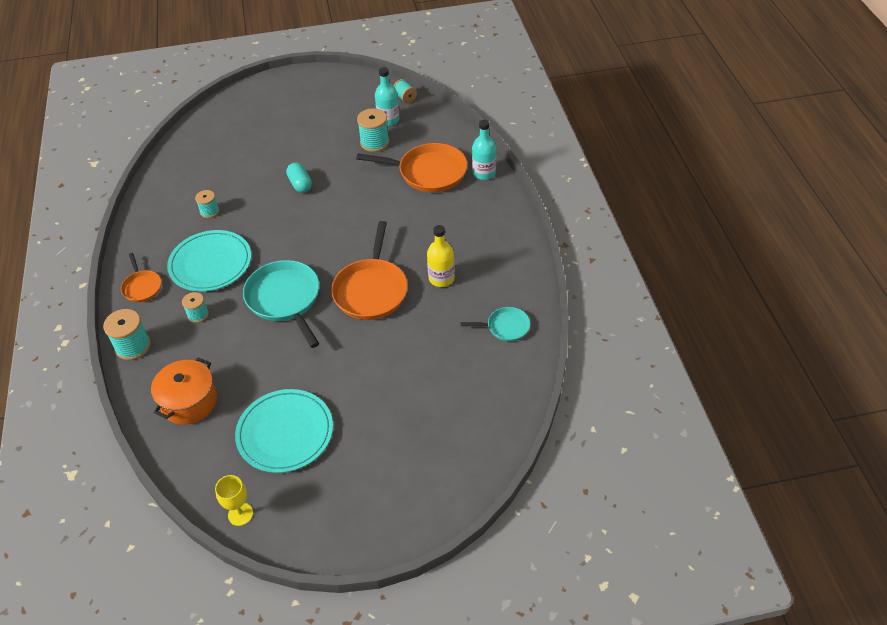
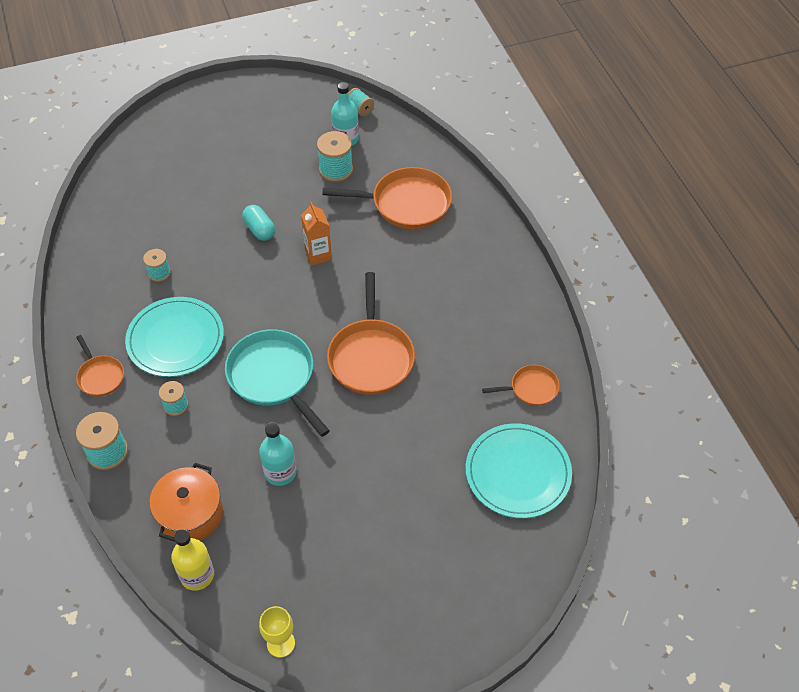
camera: 10 degrees left, 5 degrees up
turquoise plate [235,389,333,473] -> turquoise plate moved to [466,423,572,518]
yellow bottle [427,225,455,287] -> yellow bottle moved to [171,529,214,591]
turquoise pan [461,307,530,341] -> orange pan [482,365,560,406]
turquoise bottle [472,120,496,180] -> turquoise bottle moved to [259,422,297,486]
none -> orange carton [301,202,332,265]

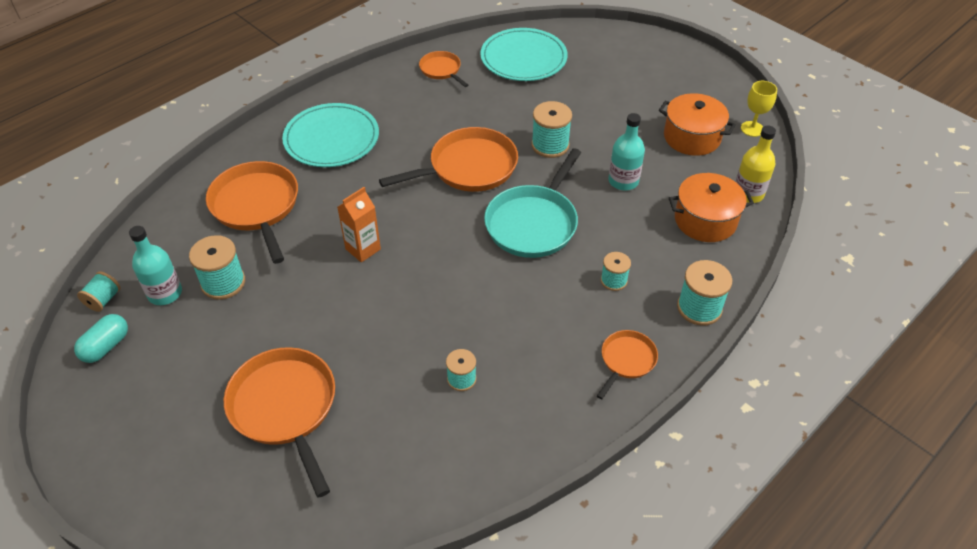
camera: 115 degrees left, 5 degrees down
turquoise plate [125,297,224,377] -> turquoise plate moved to [282,103,379,167]
turquoise capsule [242,205,275,241] -> turquoise capsule moved to [74,314,128,363]
none -> orange pan [224,347,335,498]
none -> turquoise spool [531,101,572,158]
none -> orange pot [659,93,736,156]

